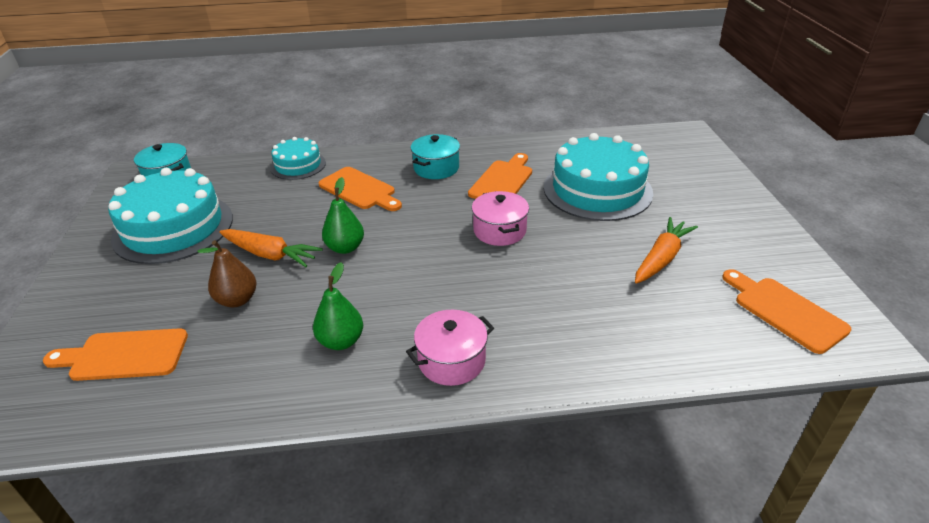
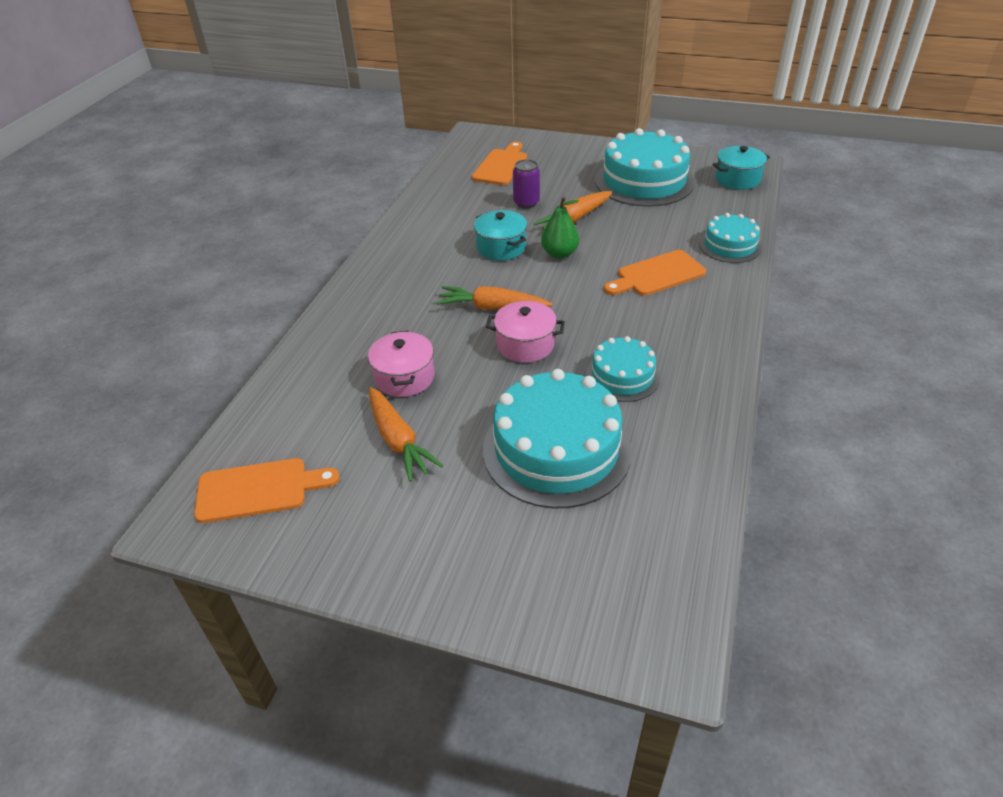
camera: 115 degrees right, 5 degrees up
brown pear [197,240,257,307] -> purple can [513,159,540,209]
green pear [313,262,363,350] -> none
pink pot [406,310,494,386] -> pink pot moved to [368,331,435,397]
turquoise pot [411,134,460,179] -> turquoise pot moved to [474,210,527,260]
orange cutting board [468,153,532,199] -> turquoise cake [586,336,660,402]
none -> orange carrot [436,286,553,309]

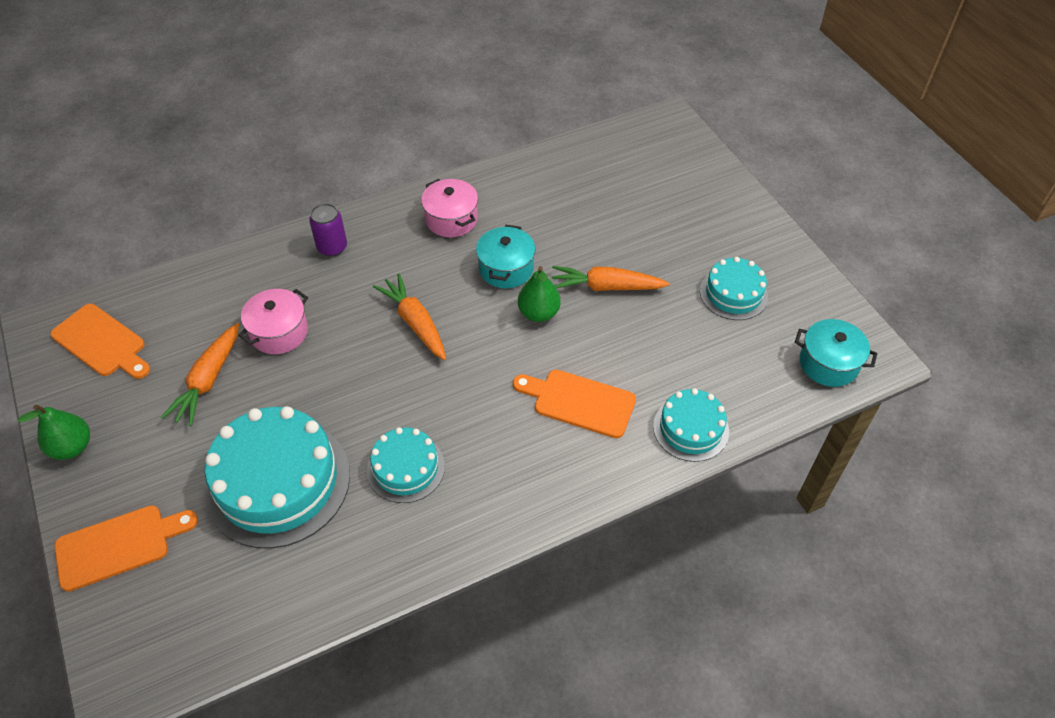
camera: 45 degrees right, 10 degrees up
orange cutting board [472,142,527,185] -> orange cutting board moved to [54,505,198,592]
pink pot [486,301,565,363] -> pink pot moved to [421,179,478,237]
purple can [513,159,540,209] -> purple can moved to [309,203,347,257]
turquoise cake [595,128,695,207] -> turquoise cake [700,257,768,320], size x0.55
none -> green pear [18,405,90,460]

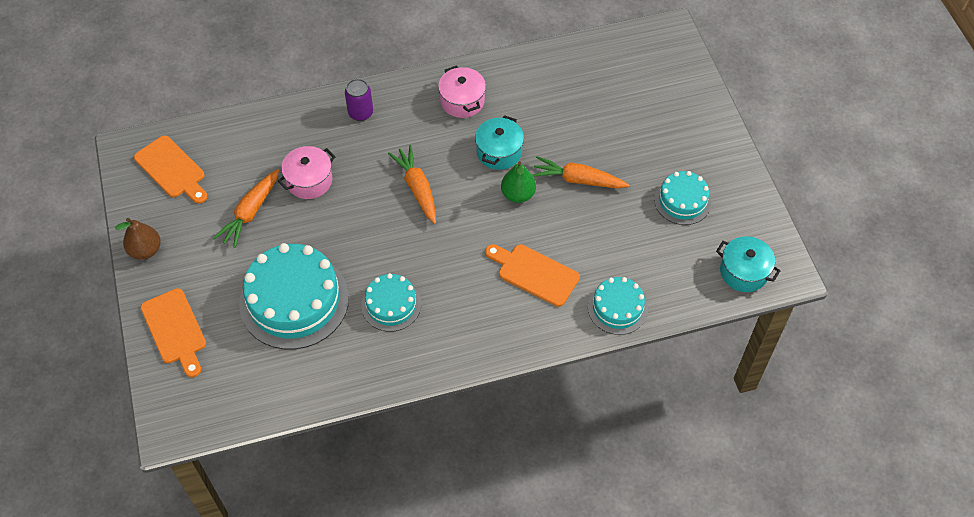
camera: 10 degrees right, 5 degrees up
green pear [18,405,90,460] -> brown pear [115,218,161,260]
orange cutting board [54,505,198,592] -> orange cutting board turned 75 degrees clockwise [140,288,206,377]

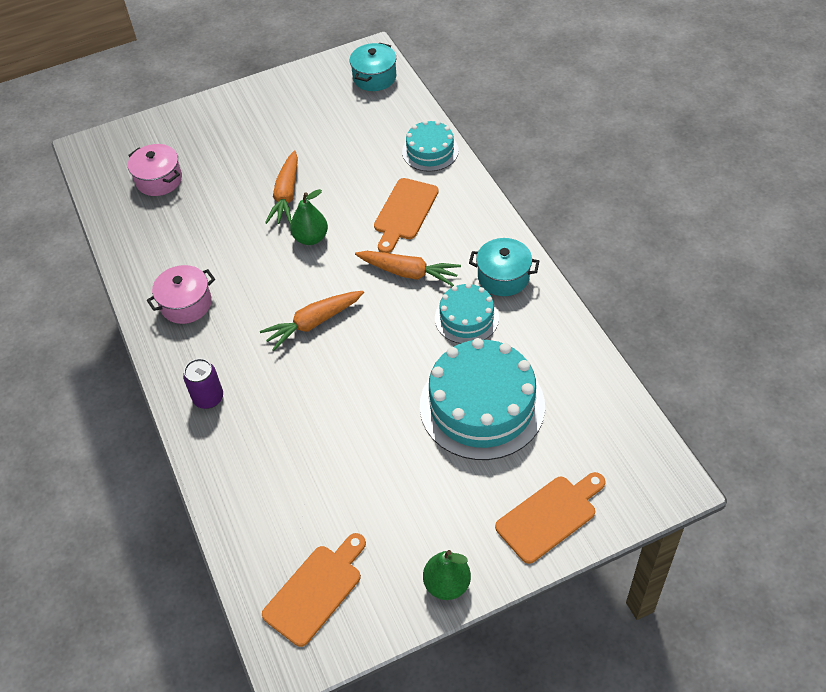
camera: 95 degrees left, 5 degrees down
brown pear [115,218,161,260] -> green pear [423,550,471,600]
orange carrot [213,169,279,248] -> orange carrot moved to [355,251,461,286]
pink pot [278,146,335,199] -> pink pot moved to [128,144,182,196]
turquoise pot [475,115,524,170] -> turquoise pot moved to [469,238,539,296]
turquoise cake [654,171,711,225] -> none

